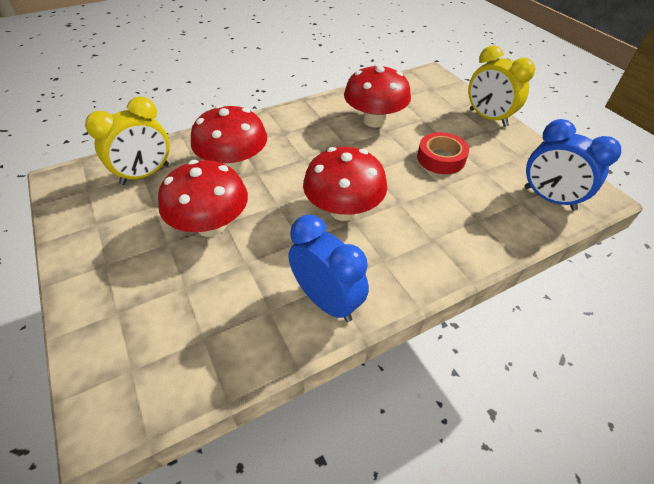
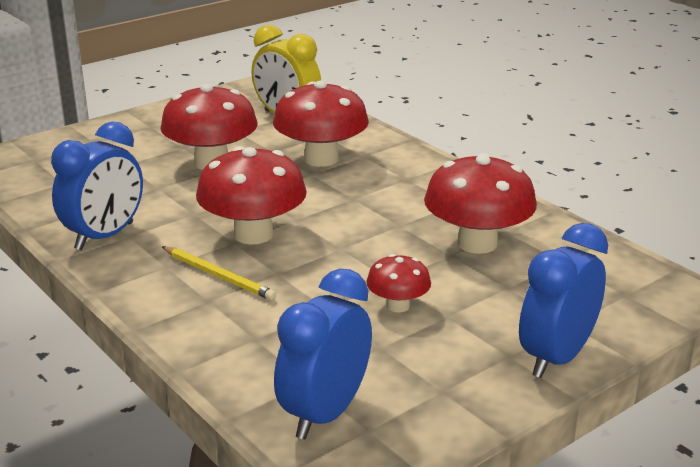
camera: 80 degrees right, 20 degrees down
red tape [417,132,469,174] -> red mushroom [366,254,431,312]
yellow clock [468,45,536,127] -> blue clock [519,223,608,378]
none -> yellow pencil [162,246,276,301]

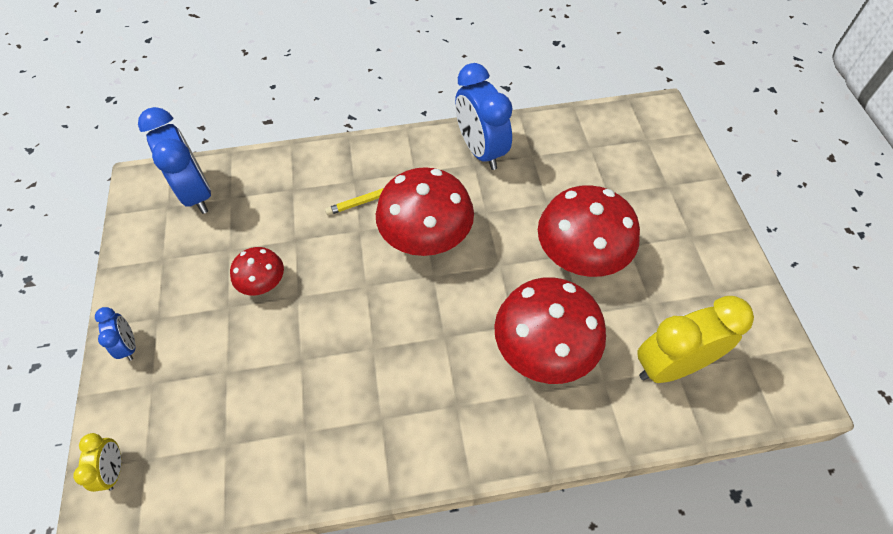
camera: 120 degrees right, 30 degrees up
red mushroom [424,153,537,254] -> none
blue clock [519,223,608,378] -> blue clock [95,307,135,361], size x0.49
none -> yellow clock [73,433,121,492]

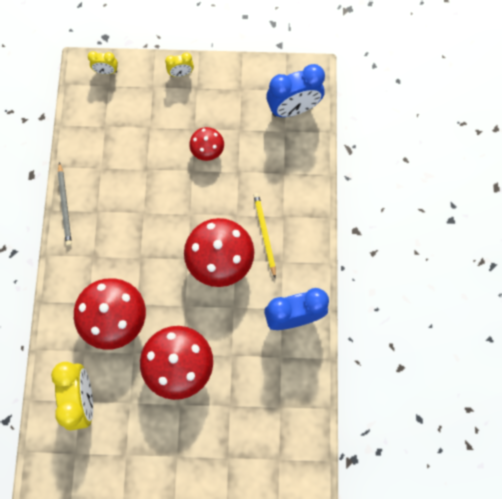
camera: 100 degrees right, 15 degrees up
blue clock [95,307,135,361] -> yellow clock [165,52,194,77]
none -> grey pencil [58,162,72,246]

